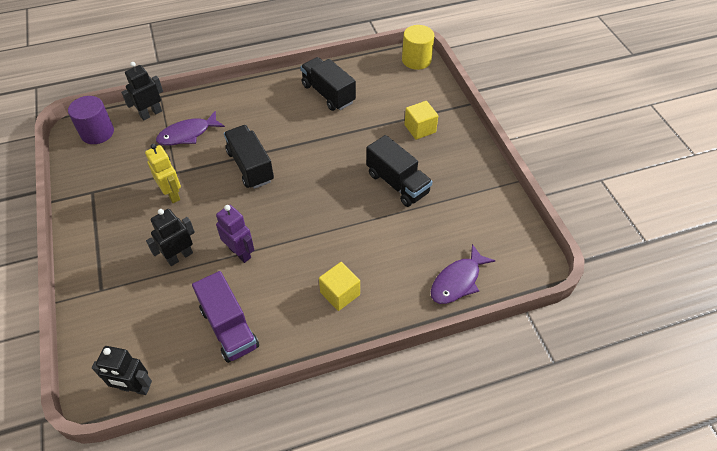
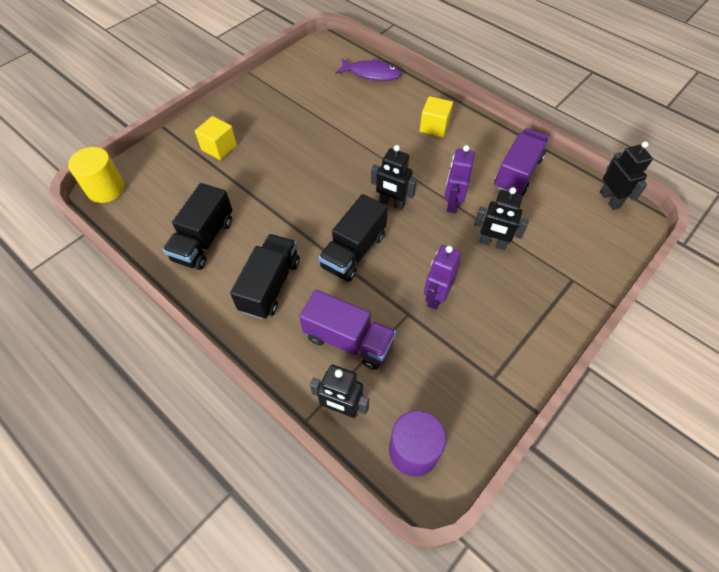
camera: 120 degrees left, 5 degrees up
yellow robot [145,144,181,203] -> purple robot [424,245,461,310]
purple fish [156,111,225,146] -> purple truck [299,290,396,370]
black truck [366,135,433,207] -> black truck moved to [230,234,300,319]
none -> black robot [371,145,417,210]

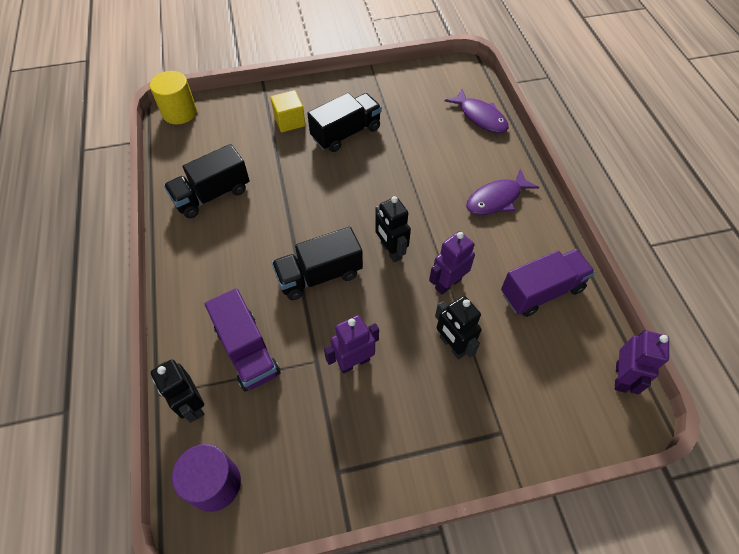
camera: 35 degrees right, 0 degrees up
black truck [230,234,300,319] -> black truck moved to [307,93,382,152]
yellow cube [420,96,453,137] -> purple fish [466,169,539,215]
black robot [600,141,653,210] -> purple robot [615,330,669,395]

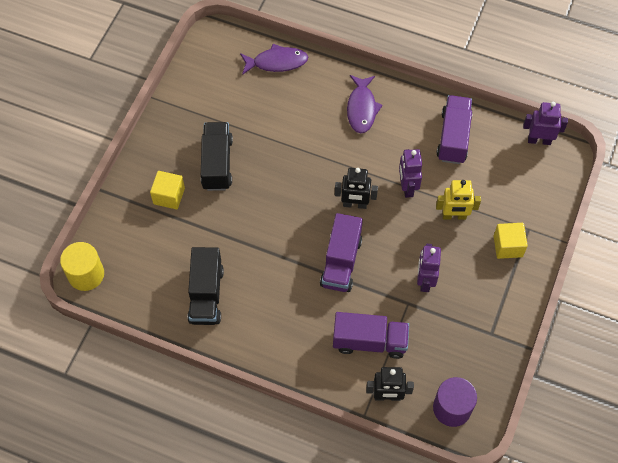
camera: 55 degrees left, 5 degrees up
black truck [272,227,363,300] -> purple truck [320,213,363,292]
black robot [435,296,482,359] -> yellow robot [436,180,481,220]
purple robot [615,330,669,395] -> purple robot turned 45 degrees counterclockwise [523,102,568,145]
none -> yellow cube [494,223,528,259]

